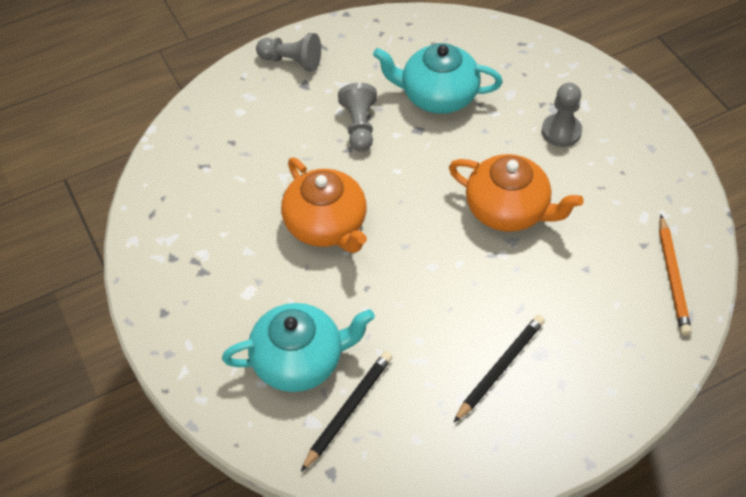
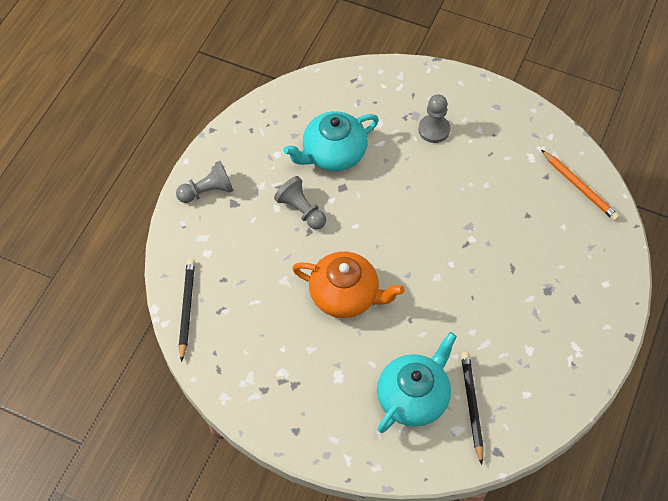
camera: 40 degrees left, 5 degrees up
orange teapot [449,154,584,232] -> none
black pencil [453,315,545,423] -> black pencil moved to [179,259,195,362]

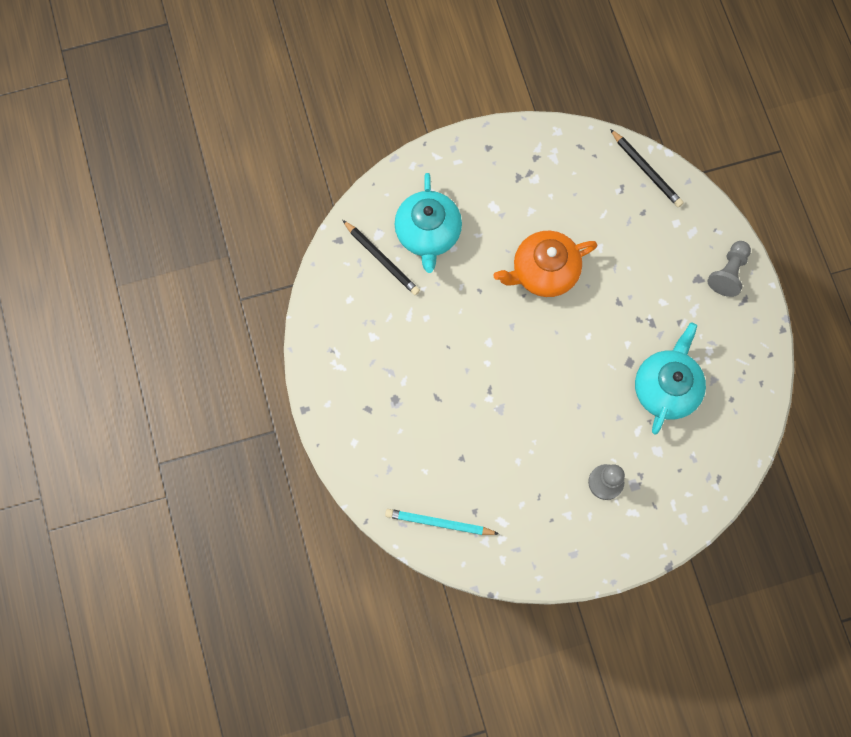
camera: 140 degrees right, 15 degrees up
grey pawn [274,176,326,230] -> none
orange pencil [541,150,620,221] -> turquoise pencil [385,509,499,535]

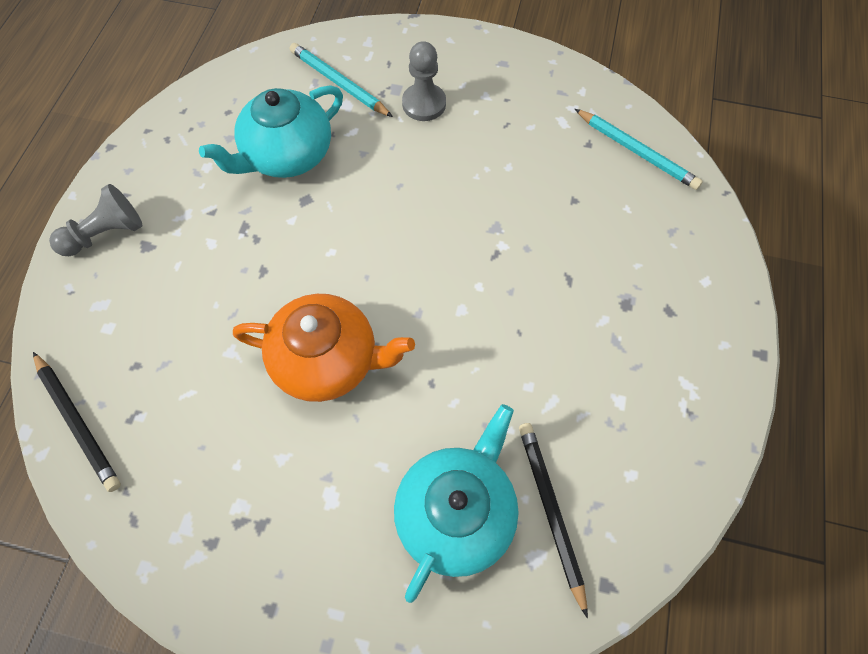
camera: 150 degrees left, 10 degrees down
black pencil [610,129,684,207] -> black pencil turned 150 degrees clockwise [33,352,121,492]
none -> turquoise pencil [290,43,393,117]

